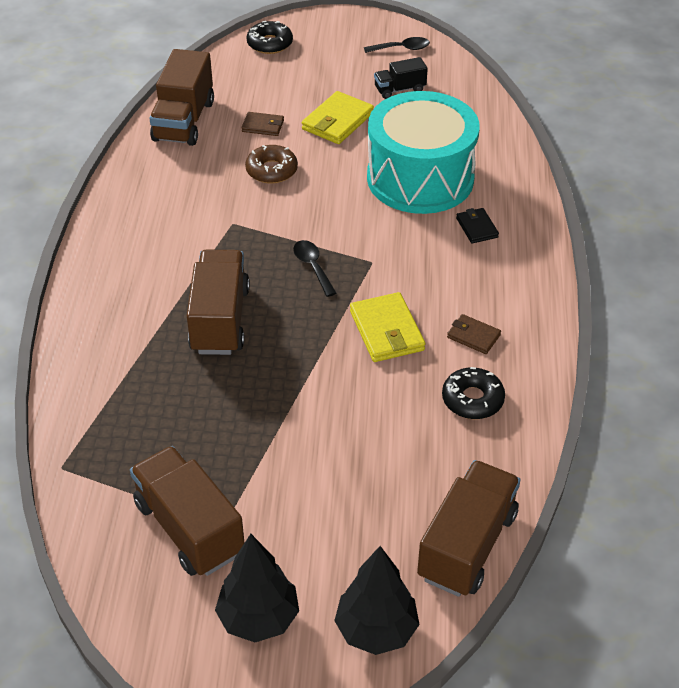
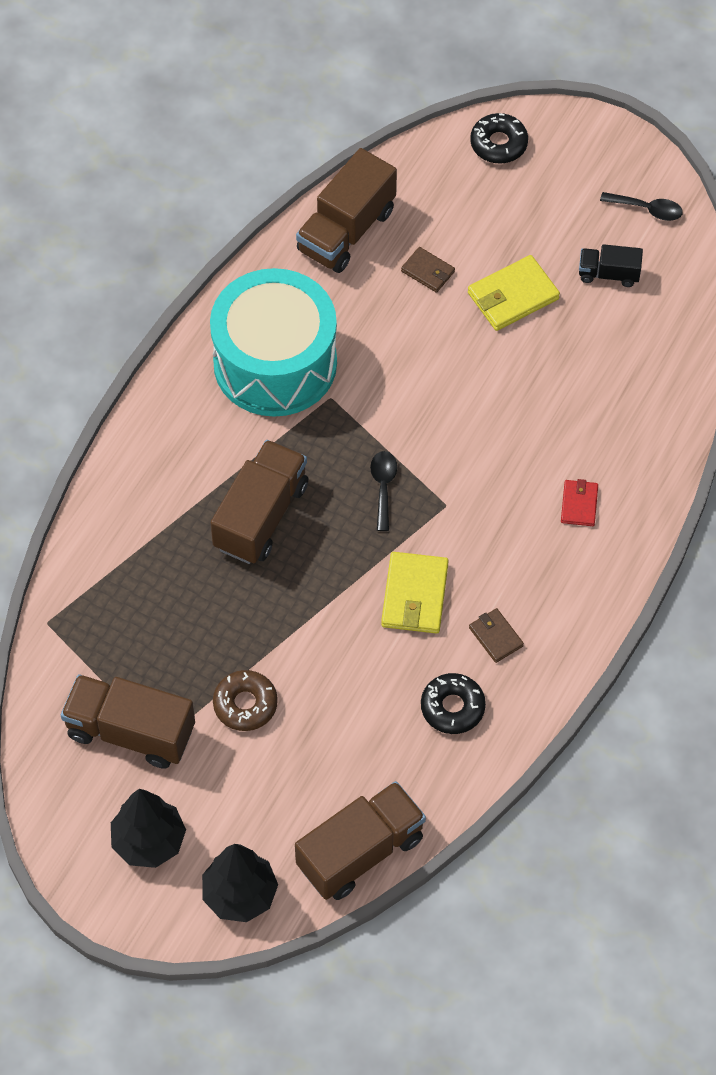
camera: 25 degrees right, 15 degrees up
brown truck [130,446,245,576] -> brown truck turned 60 degrees counterclockwise [61,674,195,769]
brown donut [245,145,298,184] -> brown donut moved to [213,670,278,731]
turquoise drum [367,91,480,214] -> turquoise drum moved to [210,268,337,417]
black wallet [456,208,499,244] -> red wallet [561,479,598,526]

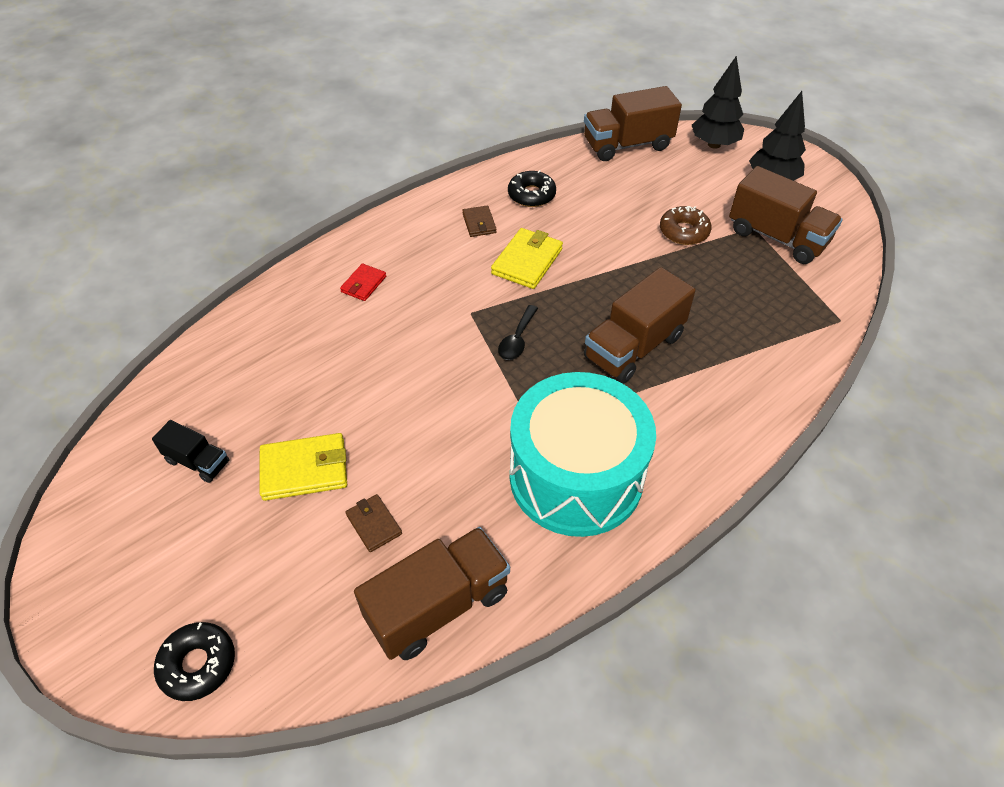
camera: 160 degrees left, 10 degrees down
black spoon [600,192,683,221] -> none

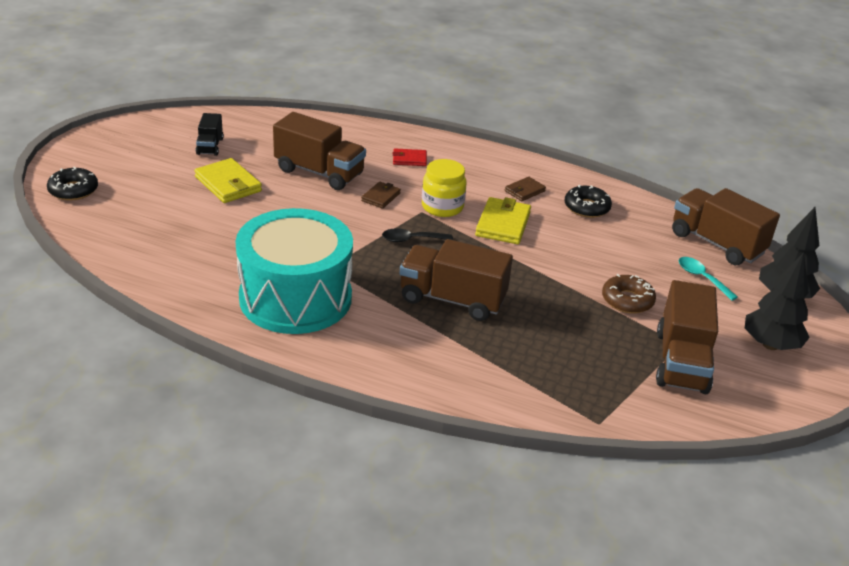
camera: 60 degrees right, 15 degrees down
brown wallet [346,494,402,552] -> brown wallet moved to [361,182,401,209]
brown truck [354,527,510,660] -> brown truck moved to [273,112,366,190]
yellow wallet [491,228,563,289] -> yellow wallet turned 75 degrees counterclockwise [475,197,531,244]
none -> yellow jar [422,159,466,217]
none -> turquoise spoon [679,257,738,301]

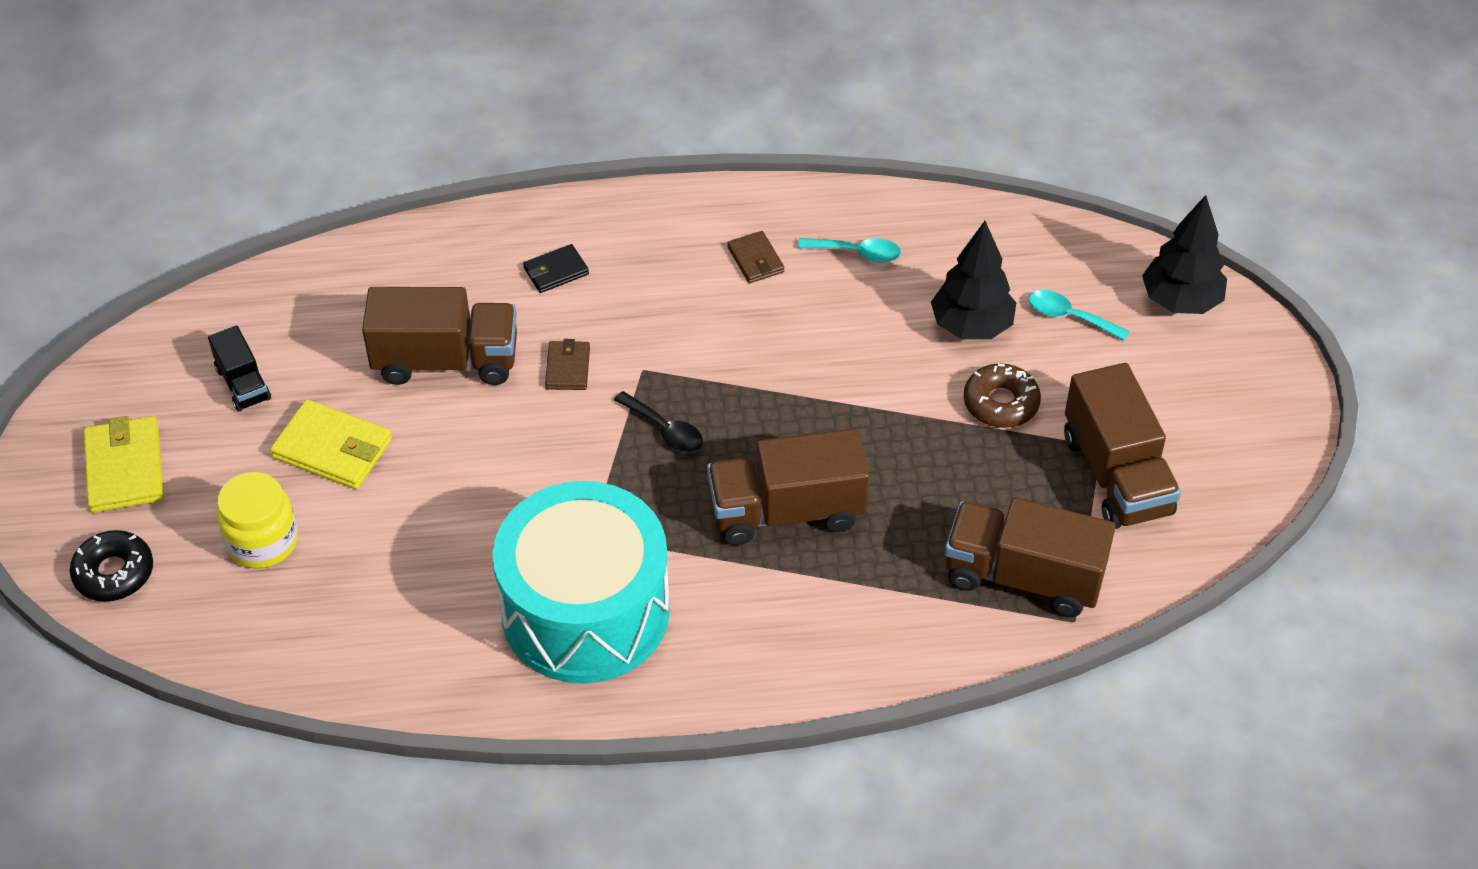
camera: 25 degrees left, 15 degrees up
black spoon [382,228,453,242] -> black spoon turned 105 degrees counterclockwise [614,391,703,452]
red wallet [392,149,427,166] -> black wallet [523,244,589,293]
yellow jar [422,159,466,217] -> yellow jar moved to [217,472,298,569]
yellow wallet [475,197,531,244] -> yellow wallet moved to [83,416,164,513]
brown wallet [505,177,546,201] -> brown wallet turned 45 degrees counterclockwise [727,231,784,283]
black donut [565,185,612,218] -> turquoise spoon [798,238,901,263]
brown truck [672,188,780,265] -> brown truck moved to [945,498,1116,617]
black tree [745,252,810,350] -> black tree moved to [931,221,1016,339]

